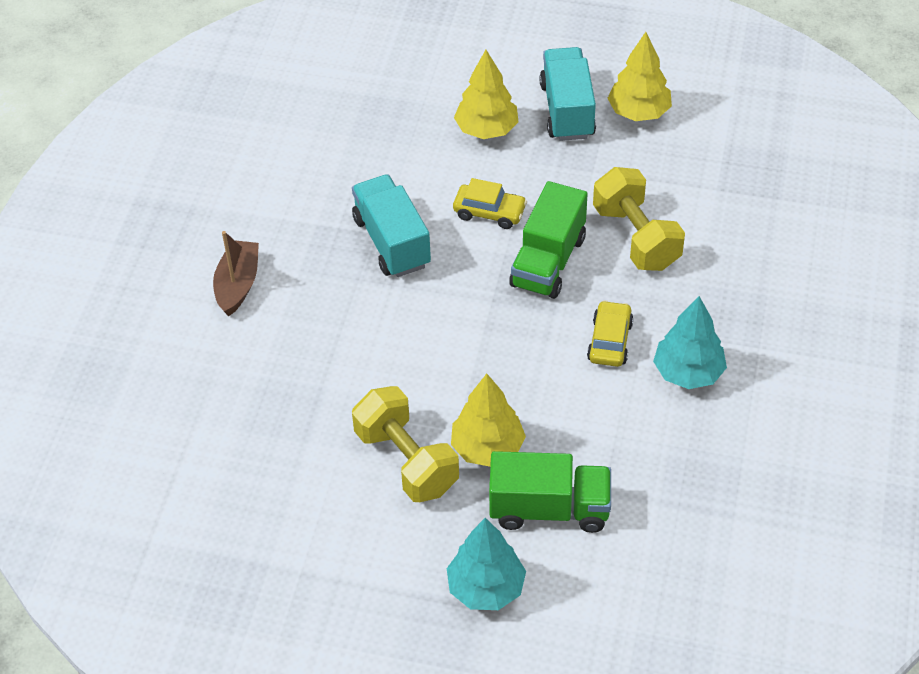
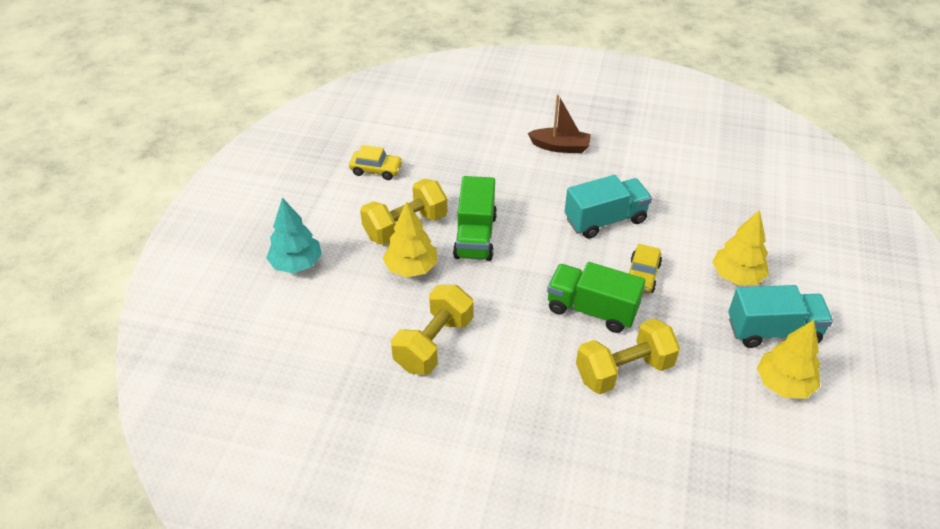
camera: 90 degrees right, 5 degrees down
green truck [489,451,611,533] -> green truck moved to [453,176,497,261]
yellow car [587,300,634,367] -> yellow car moved to [349,145,403,180]
turquoise tree [653,296,727,389] -> none
none -> yellow dumbbell [391,285,473,375]

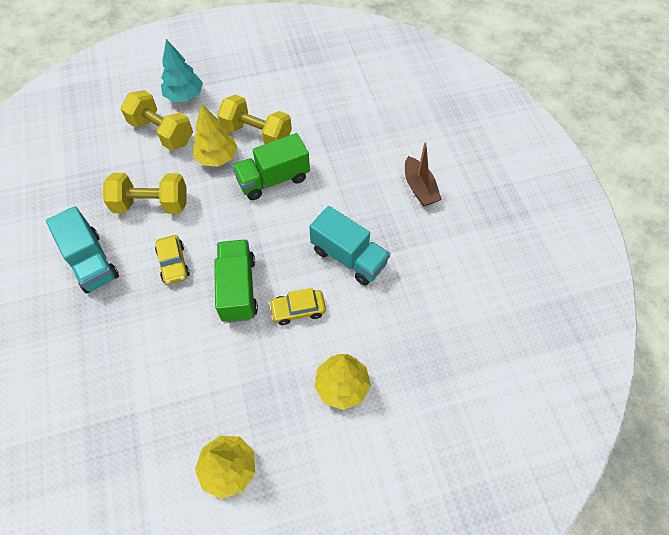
camera: 60 degrees right, 15 degrees up
yellow car [349,145,403,180] -> yellow car moved to [155,235,190,284]
yellow dumbbell [576,318,680,394] -> yellow dumbbell moved to [121,90,193,150]
turquoise truck [729,285,833,348] -> turquoise truck moved to [46,206,119,293]

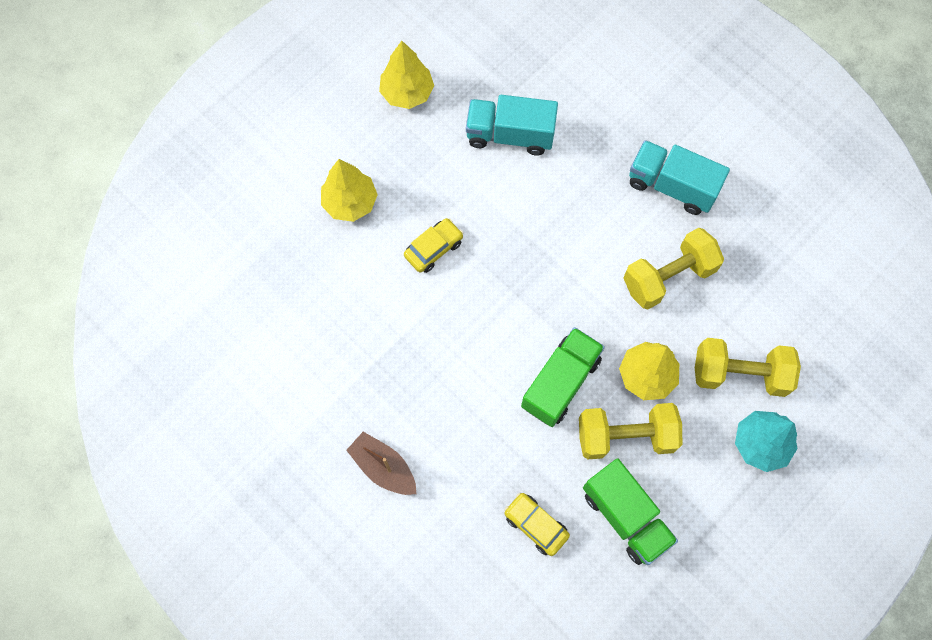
camera: 150 degrees right, 10 degrees up
yellow car [155,235,190,284] -> yellow car moved to [504,493,570,556]
green truck [214,240,258,323] -> green truck moved to [583,458,678,565]
turquoise truck [309,206,390,286] -> turquoise truck moved to [466,95,558,155]

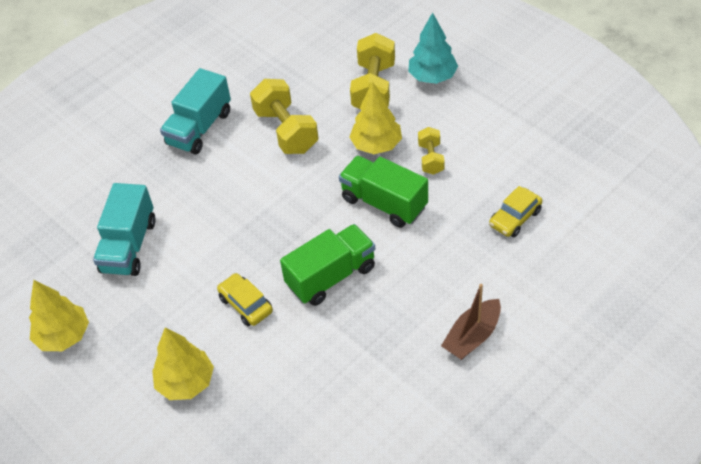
camera: 85 degrees left, 20 degrees down
yellow dumbbell [579,403,683,459] -> yellow dumbbell [418,127,444,175], size x0.55
green truck [583,458,678,565] -> green truck moved to [280,224,375,306]

